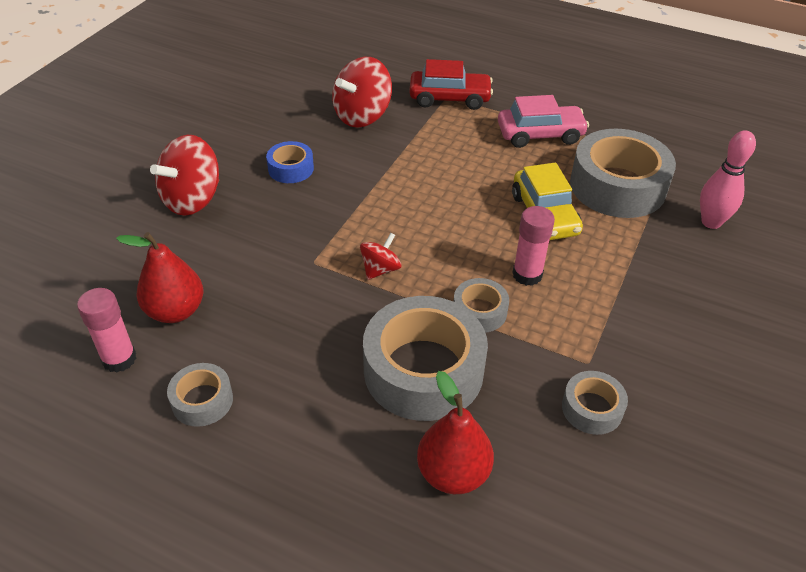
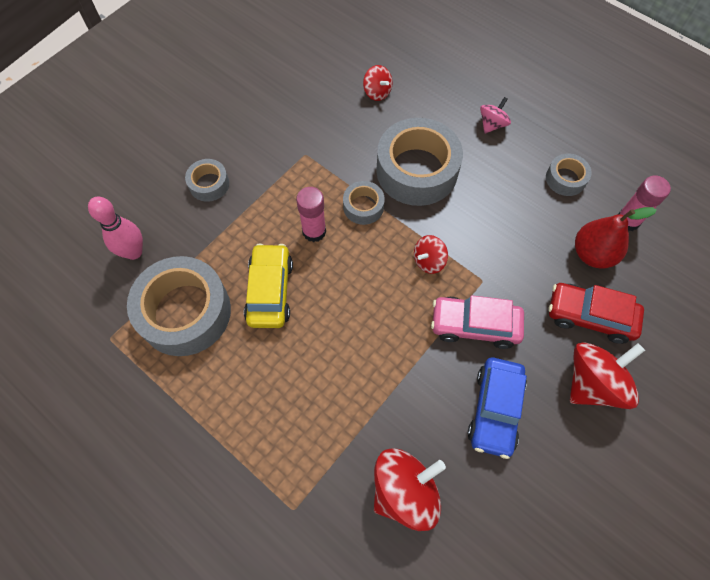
camera: 165 degrees left, 20 degrees up
blue tape [266,141,314,183] -> blue car [468,358,527,459]
red car [410,59,493,110] -> red car moved to [549,283,644,344]
red pear [417,371,494,494] -> none
pink car [498,95,589,148] -> pink car moved to [431,295,524,349]
grey tape [562,371,628,435] -> grey tape moved to [185,159,229,202]
none -> red spinning top [363,65,393,101]
none -> pink spinning top [480,97,511,133]

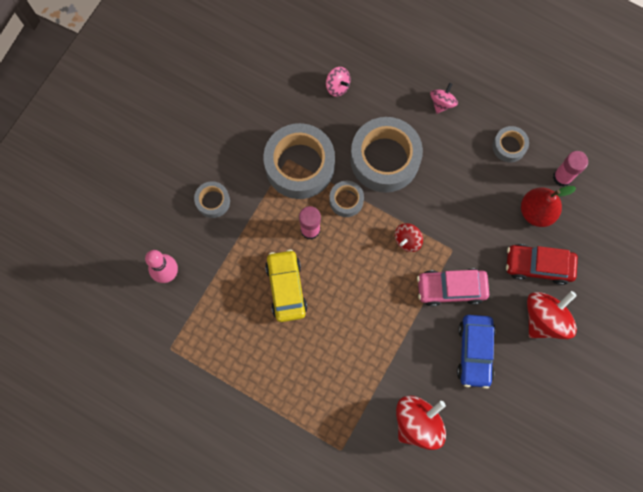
camera: 10 degrees left, 10 degrees up
grey tape [127,256,231,356] -> grey tape moved to [263,123,335,199]
red spinning top [363,65,393,101] -> pink spinning top [326,67,350,97]

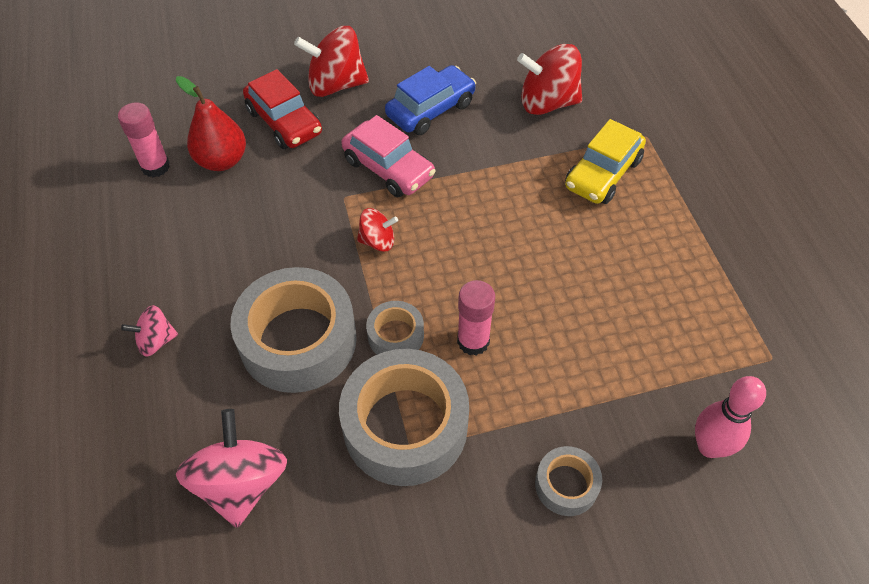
camera: 135 degrees left, 20 degrees down
yellow car [265,249,308,322] -> yellow car moved to [565,119,646,204]
pink spinning top [326,67,350,97] -> pink spinning top [176,409,287,528], size x1.85
grey tape [493,126,529,163] -> none

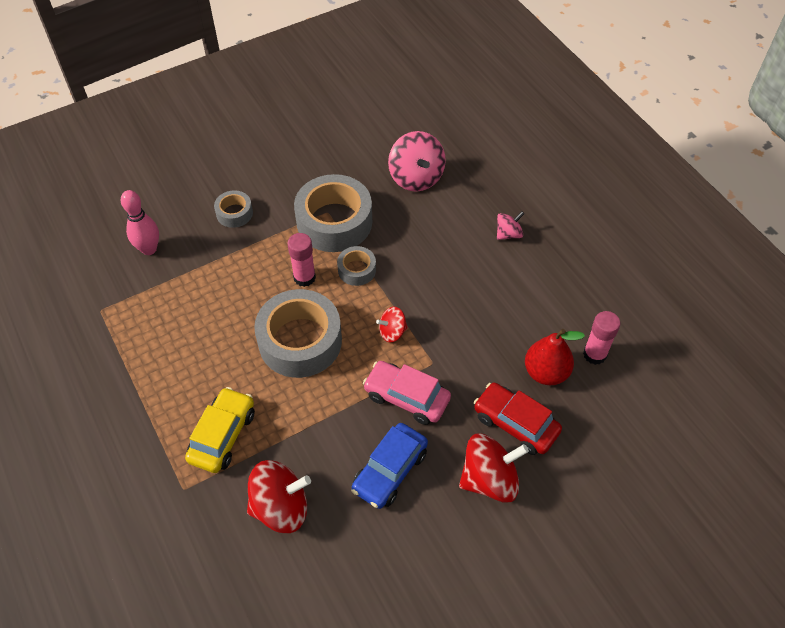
camera: 165 degrees right, 0 degrees up
grey tape [231,267,357,393] -> grey tape moved to [254,289,342,378]

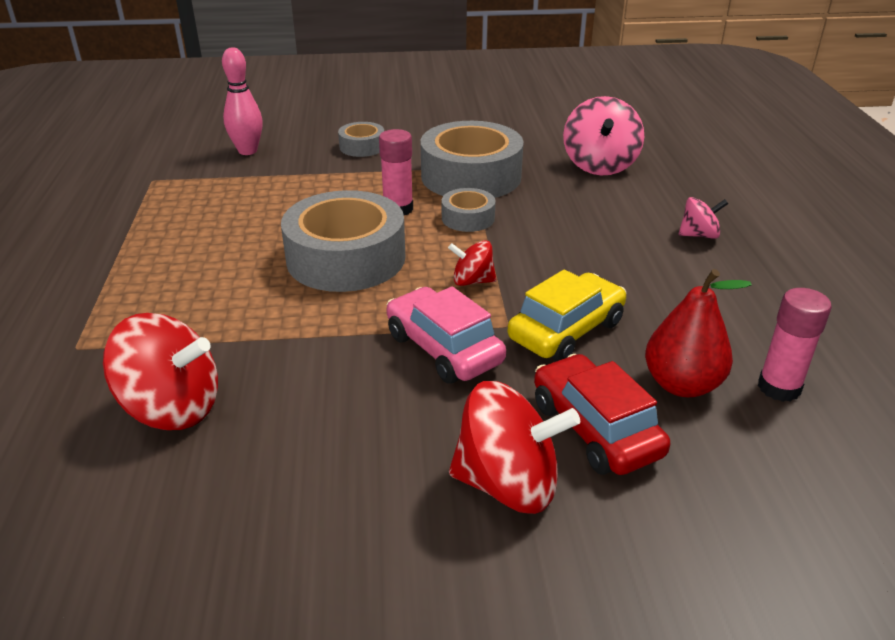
camera: 25 degrees right, 20 degrees down
yellow car [185,387,255,473] -> yellow car moved to [508,269,626,361]
blue car [352,423,428,509] -> none

